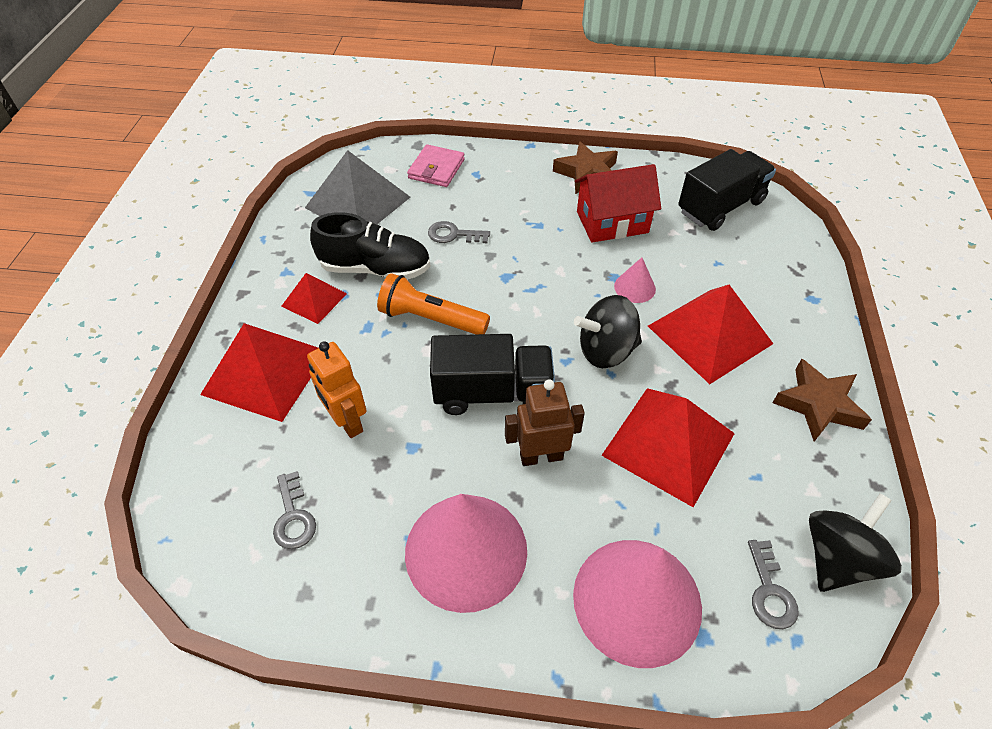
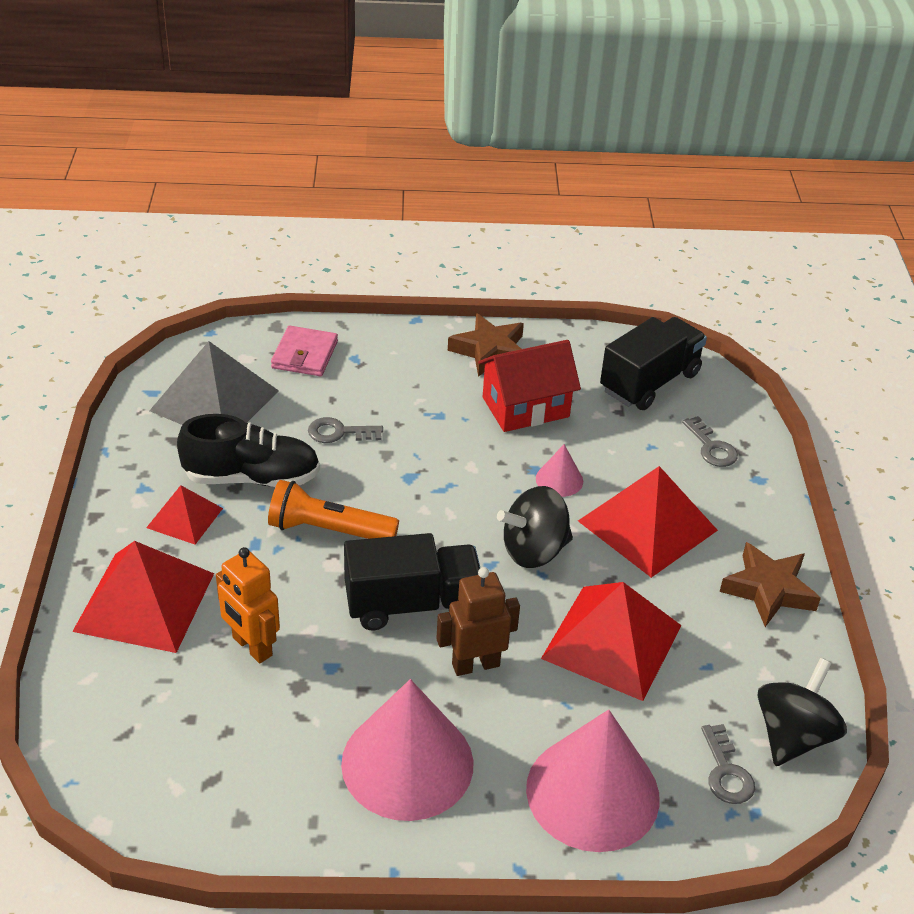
camera: 10 degrees left, 10 degrees down
grey key [273,471,316,549] -> grey key moved to [682,416,738,467]

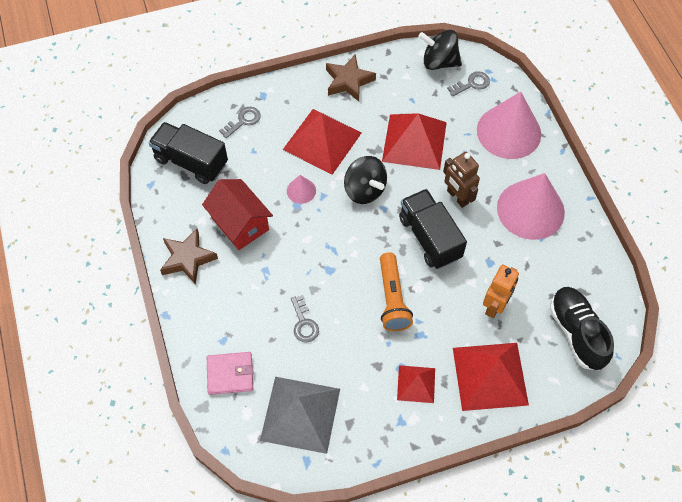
camera: 105 degrees left, 20 degrees up
black shoe [177,414,320,487] -> black shoe moved to [550,287,614,370]

